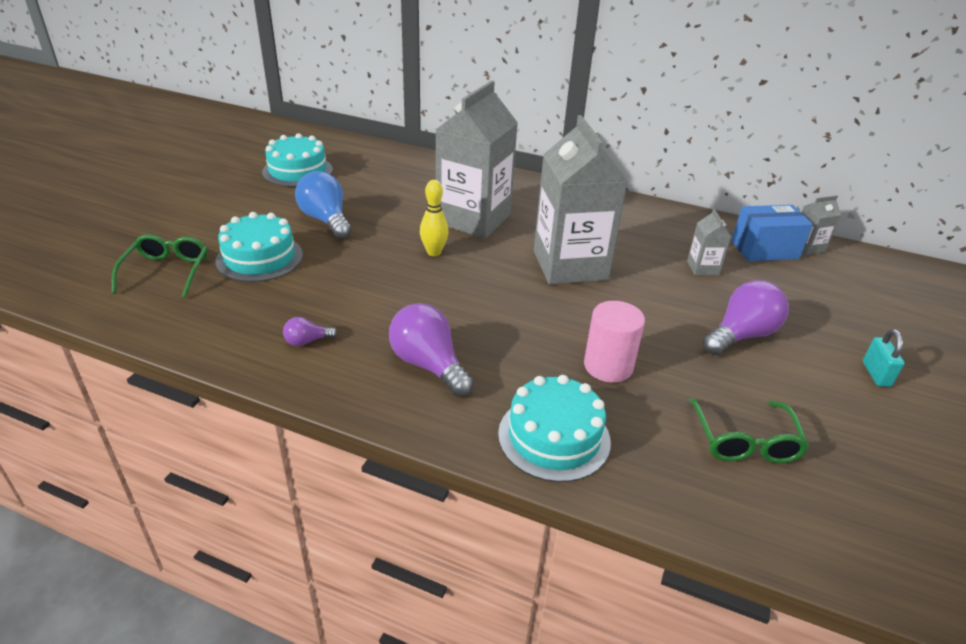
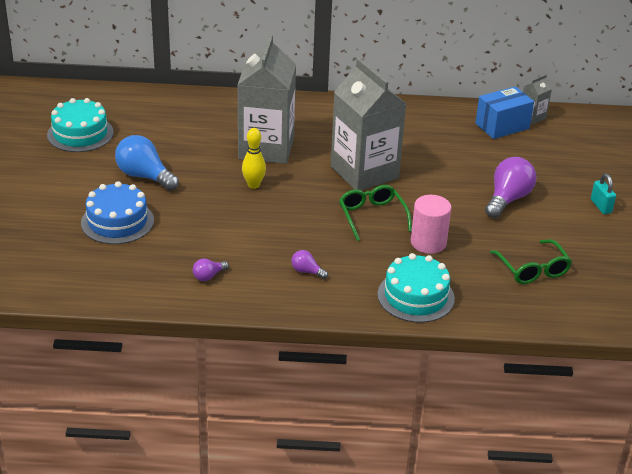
camera: 20 degrees left, 0 degrees up
green glasses [112,234,208,298] -> green glasses moved to [339,185,412,241]
turquoise cake [216,212,303,282] -> blue cake [81,181,154,244]
purple light bulb [389,303,474,397] -> purple light bulb [291,250,328,279], size x0.49
grey carton [687,209,731,275] -> none

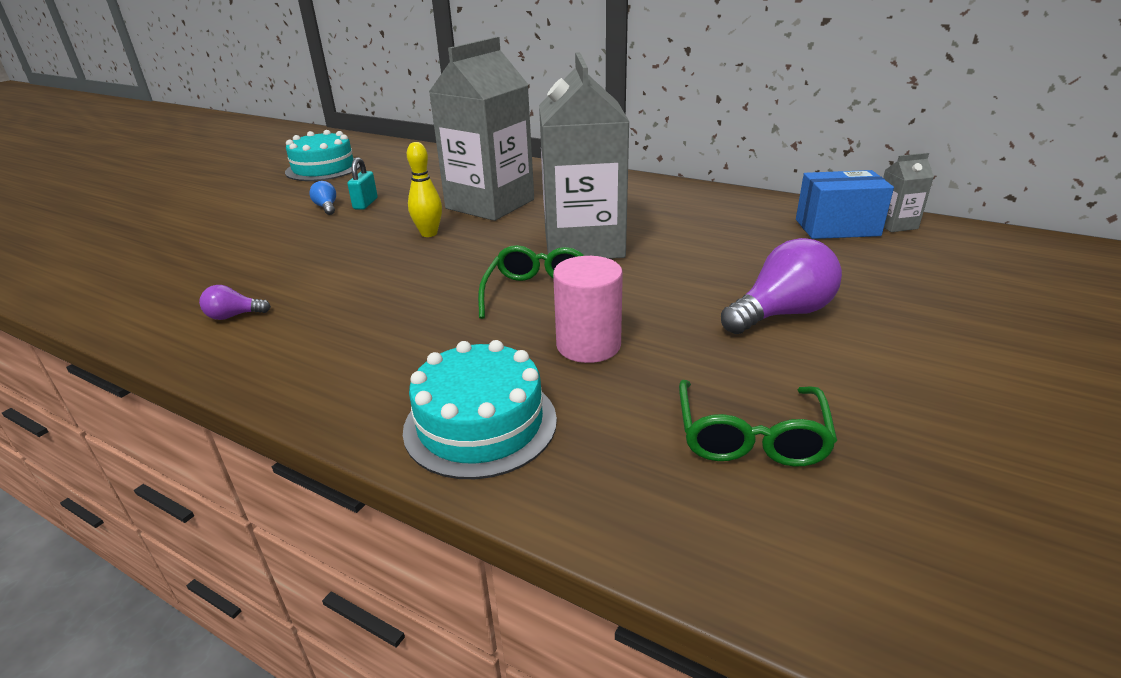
camera: 30 degrees right, 5 degrees down
blue cake [81,181,154,244] -> none
blue light bulb [115,135,179,191] -> blue light bulb [309,181,336,215], size x0.49
purple light bulb [291,250,328,279] -> none
turquoise padlock [591,174,616,214] -> turquoise padlock moved to [347,157,378,210]

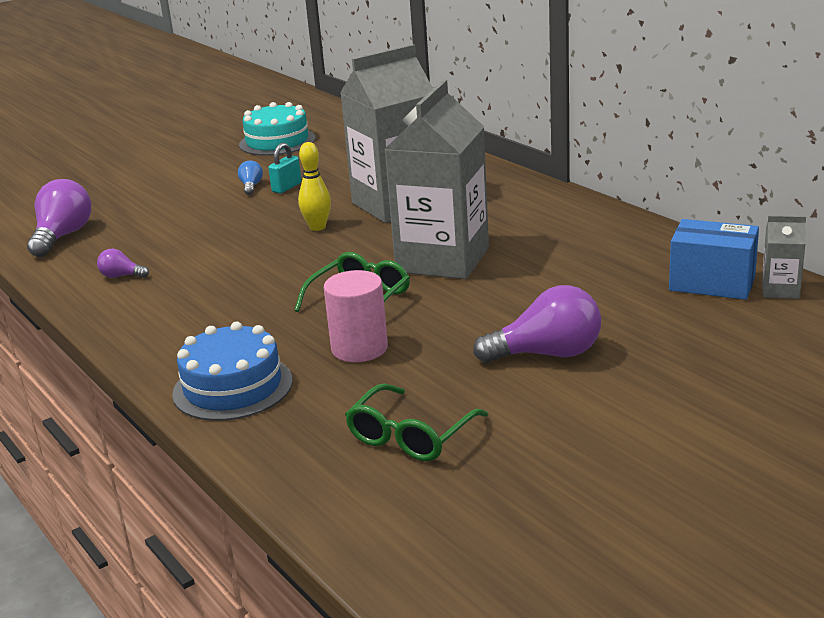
camera: 25 degrees right, 5 degrees down
turquoise cake [403,340,557,479] -> blue cake [172,322,293,421]
none -> purple light bulb [27,179,91,257]

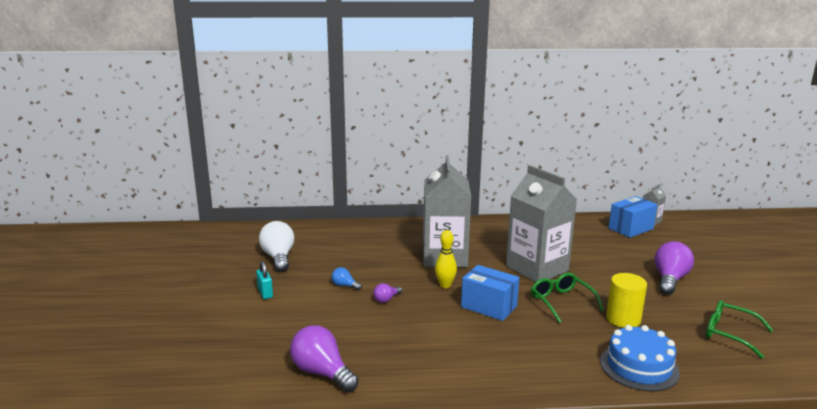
camera: 60 degrees left, 5 degrees down
purple light bulb [97,249,149,278] -> purple light bulb moved to [373,283,402,303]
turquoise cake [239,102,316,156] -> white light bulb [259,221,295,272]
turquoise padlock [268,143,301,193] -> turquoise padlock moved to [256,261,273,299]
pink cylinder [324,270,388,362] -> yellow cylinder [606,273,647,328]
green glasses [345,384,488,461] -> green glasses turned 150 degrees clockwise [706,300,773,359]
none -> blue box [461,265,519,321]

